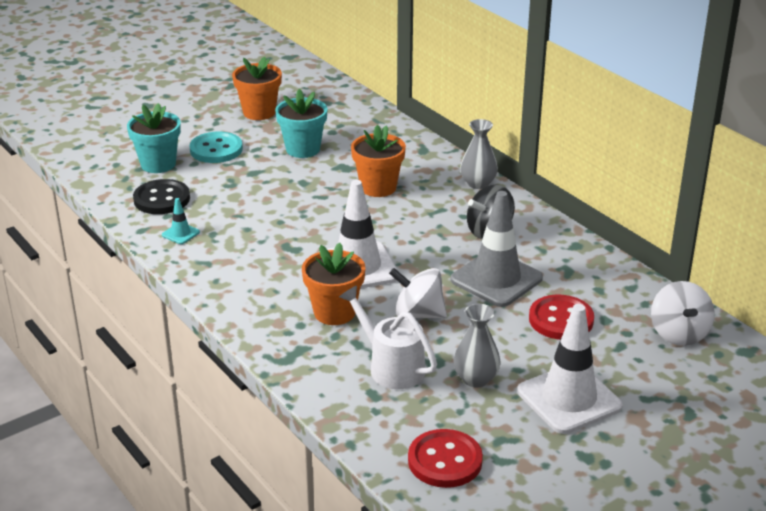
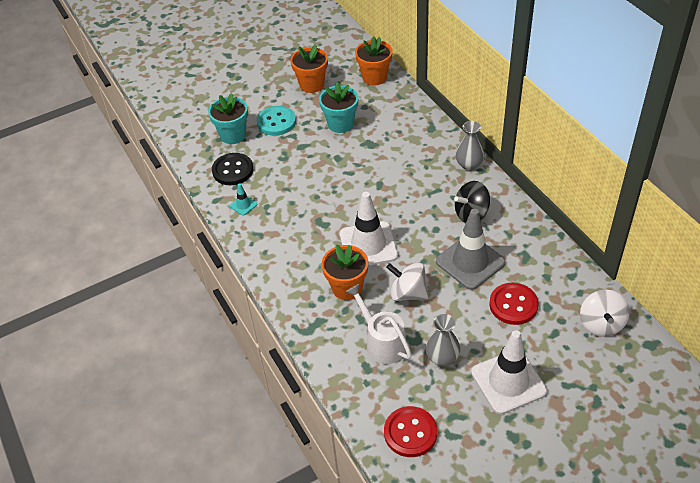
camera: 10 degrees right, 15 degrees up
orange flower pot [351,124,406,197] -> orange flower pot moved to [355,36,393,86]

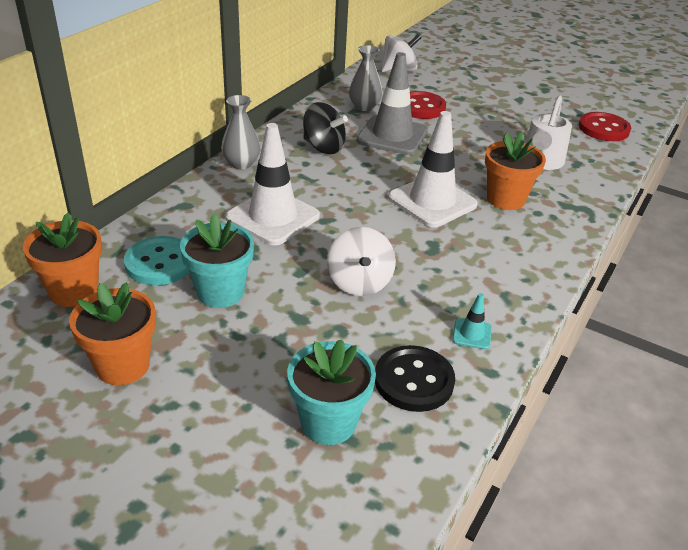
camera: 125 degrees left, 10 degrees down
turquoise button [257,106,296,136] -> turquoise button moved to [124,236,190,285]
white spinning top [386,262,428,301] -> white spinning top moved to [327,227,396,296]
grey vase [426,314,460,366] -> grey vase moved to [349,45,383,111]
white traffic cone [471,330,547,414] -> white traffic cone moved to [226,123,320,246]

